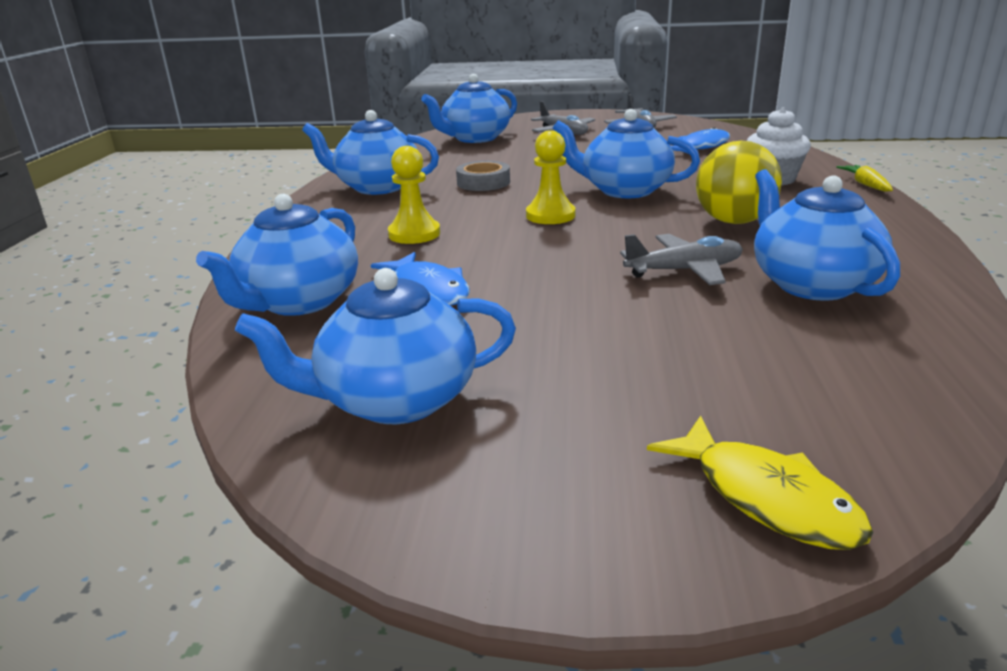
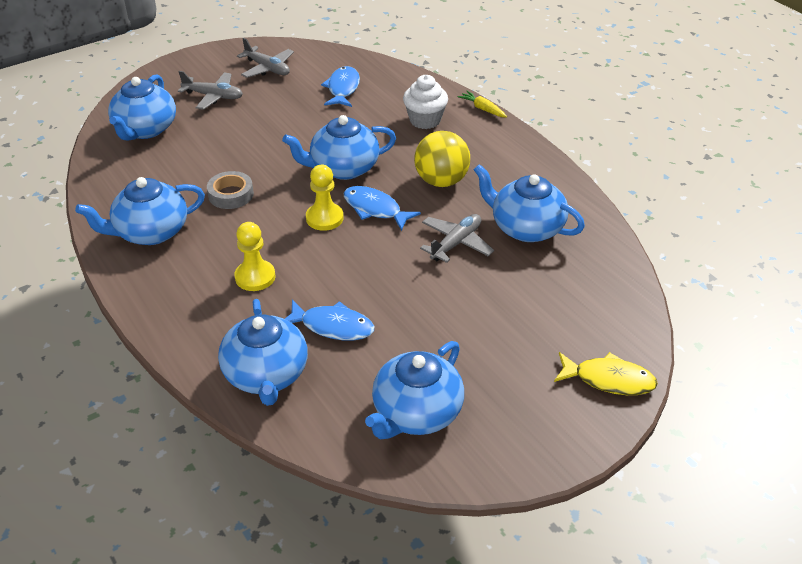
camera: 40 degrees left, 15 degrees up
none -> blue fish [344,186,421,231]

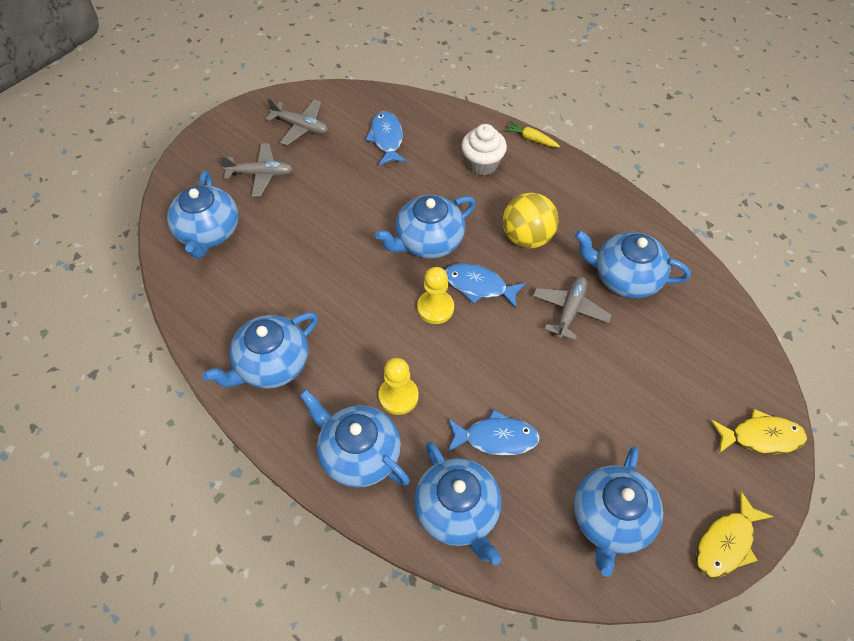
camera: 15 degrees left, 15 degrees up
grey tape [207,171,254,209] -> none
none -> blue teapot [300,389,410,488]
none -> yellow fish [696,491,773,578]

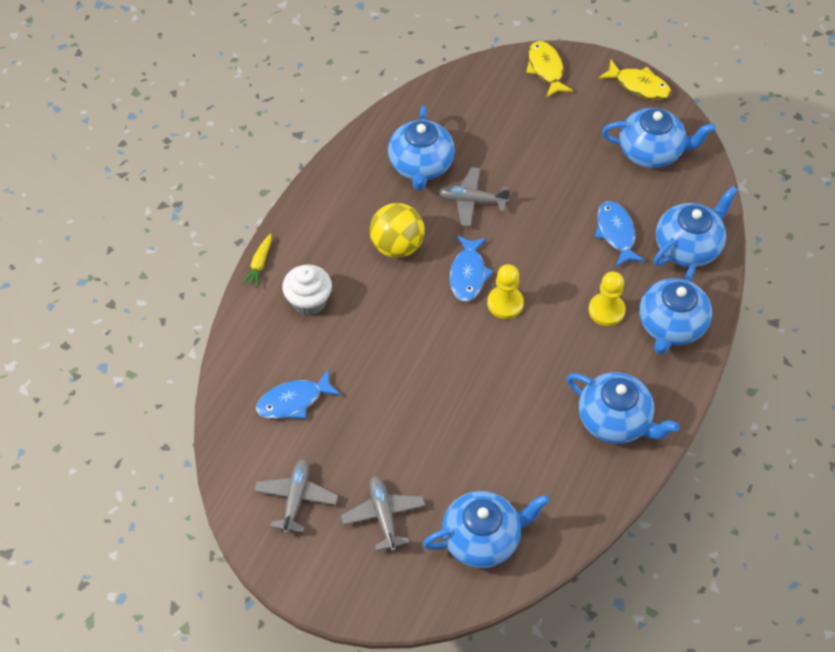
camera: 105 degrees left, 0 degrees up
blue teapot [375,195,476,259] -> none

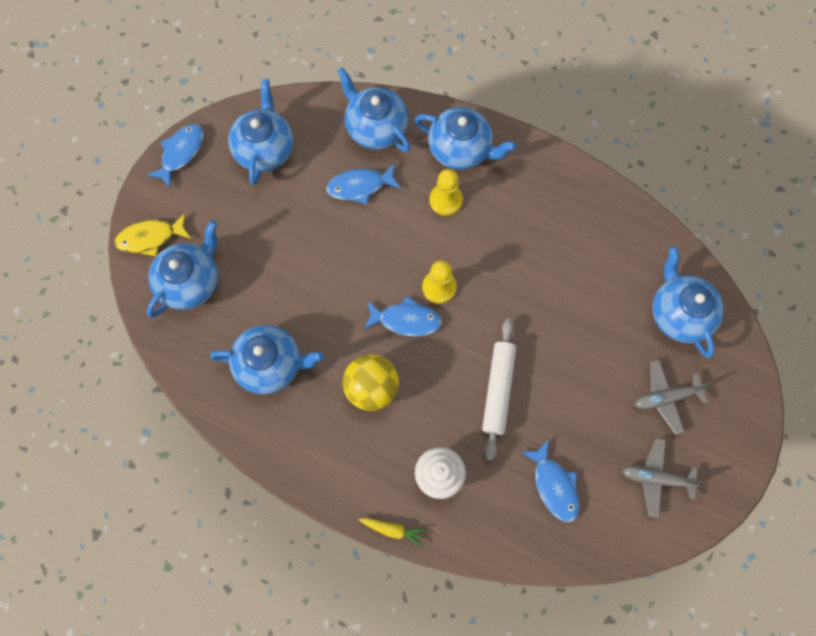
camera: 90 degrees left, 15 degrees up
grey plane [437,167,510,227] -> none
blue teapot [567,372,680,444] -> blue teapot moved to [147,220,218,318]
yellow fish [598,60,671,100] -> blue fish [147,124,204,188]
none -> white rolling pin [482,319,516,461]

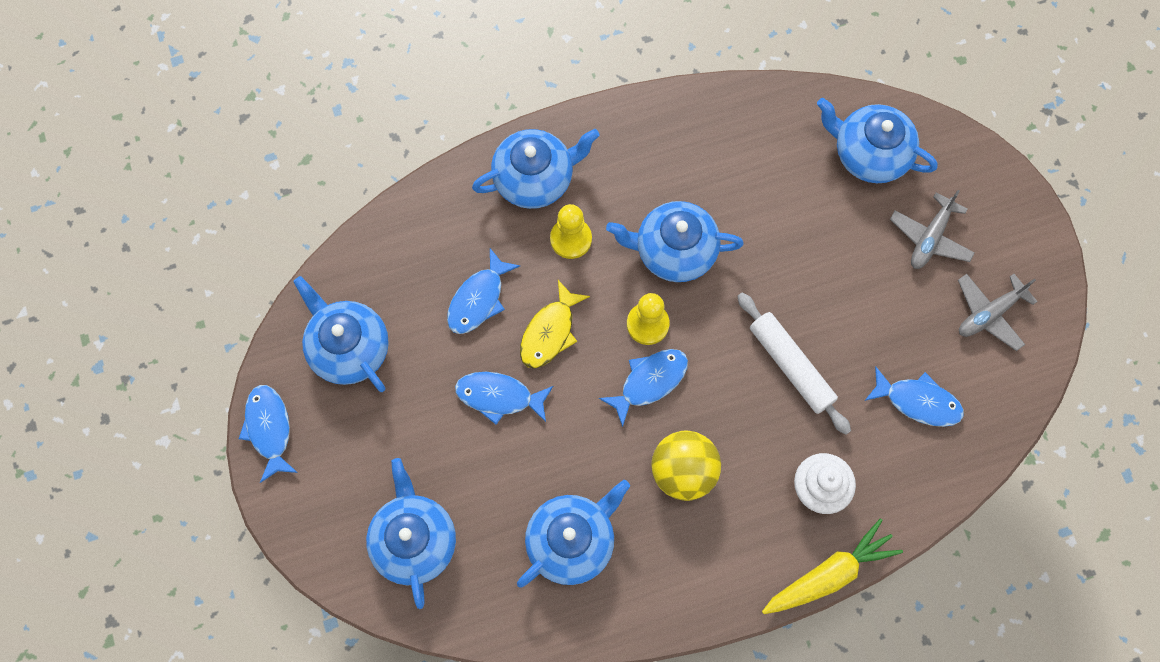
camera: 45 degrees left, 0 degrees up
yellow fish [114,213,191,257] -> yellow fish moved to [520,280,590,369]
blue teapot [337,67,410,152] -> blue teapot moved to [606,201,744,282]
yellow carrot [359,518,427,547] -> yellow carrot [762,518,903,614], size x1.84
none -> blue fish [455,372,553,425]

